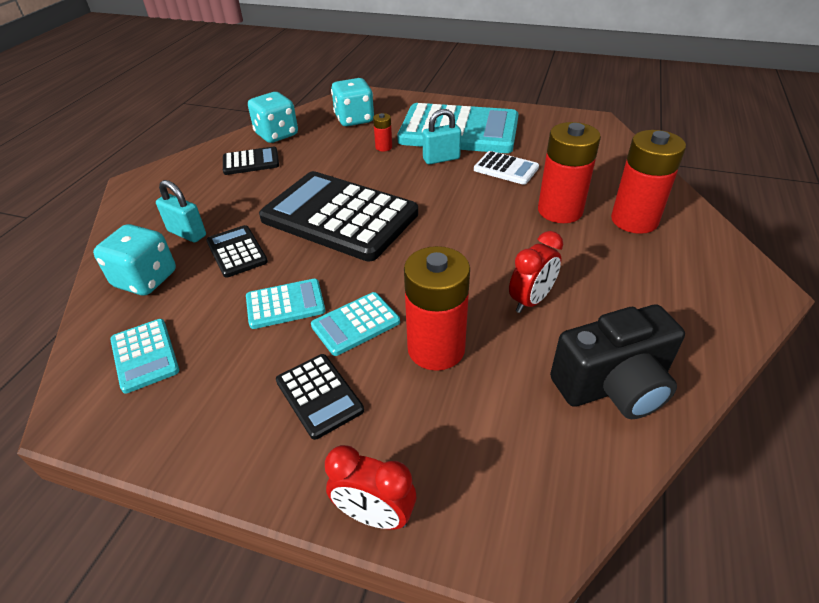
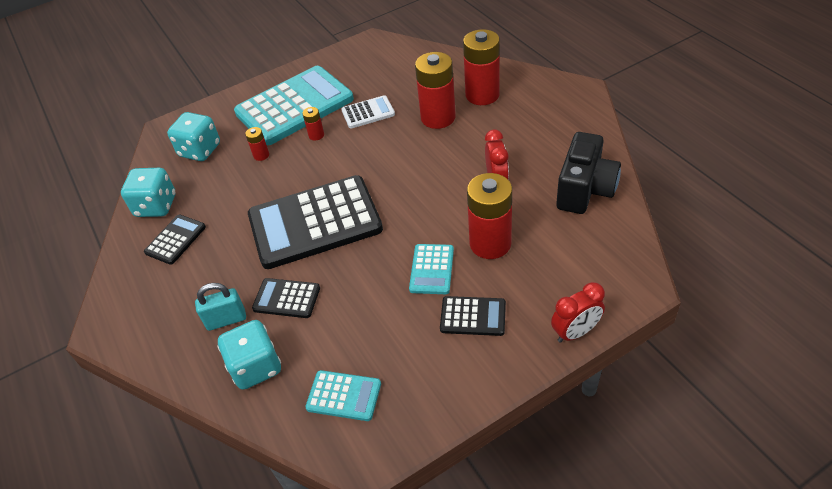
camera: 45 degrees left, 5 degrees up
turquoise calculator [246,279,326,329] -> none
turquoise padlock [423,109,461,165] -> red battery [303,107,324,141]

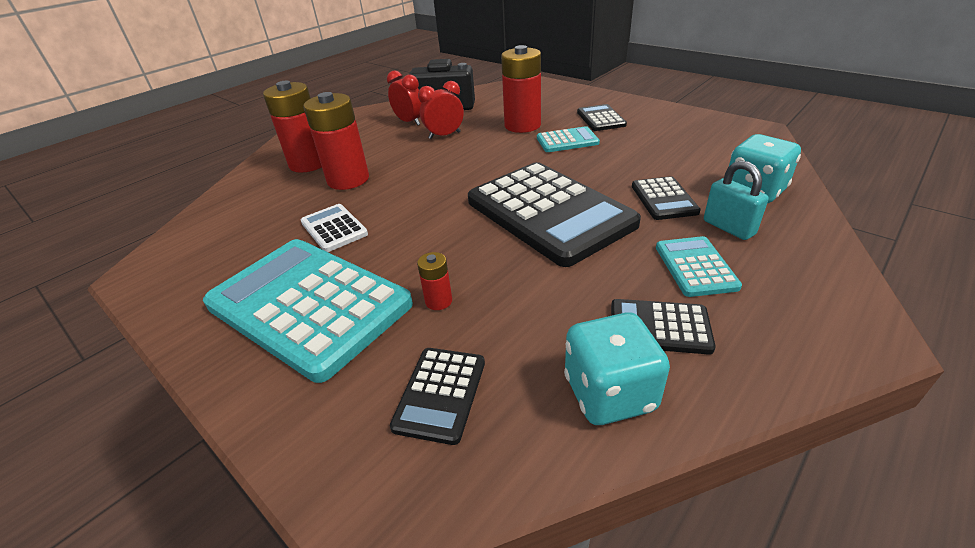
camera: 110 degrees left, 10 degrees down
turquoise dice [167,112,220,161] -> black calculator [390,348,485,445]
red battery [303,107,324,141] -> none
turquoise calculator [305,370,381,421] -> turquoise calculator moved to [656,236,742,297]
red clock [551,282,605,343] -> red clock moved to [387,71,422,125]

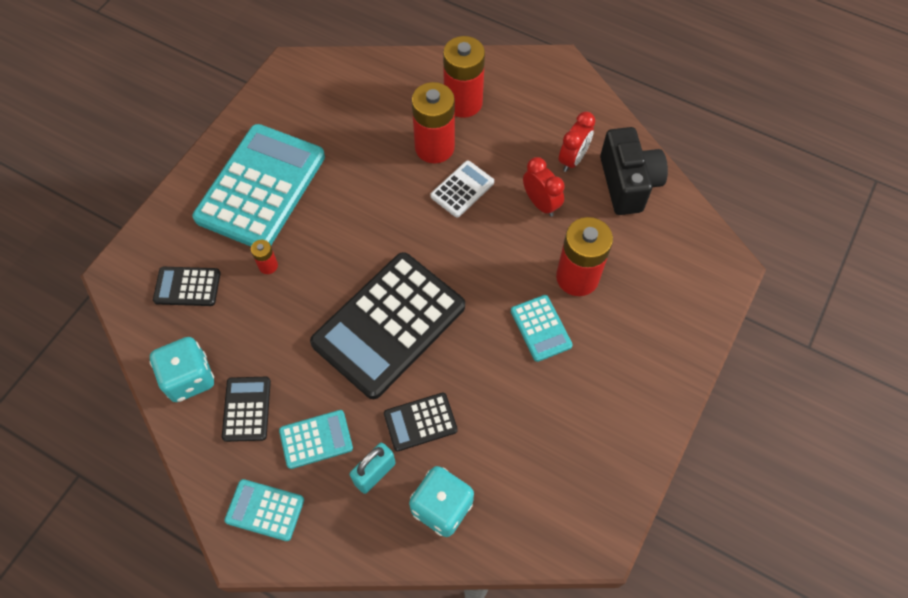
camera: 75 degrees right, 25 degrees up
white calculator [301,204,368,252] -> white calculator moved to [430,160,494,218]
black calculator [577,104,627,131] -> none
none -> turquoise calculator [224,479,304,541]

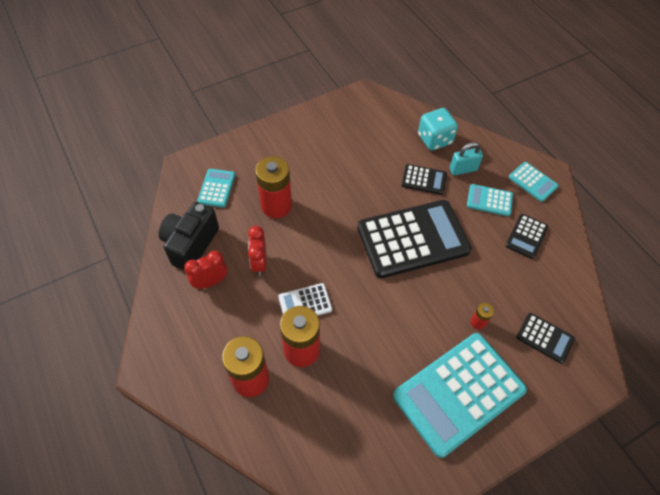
camera: 150 degrees left, 5 degrees down
turquoise dice [150,337,214,402] -> none
turquoise calculator [511,295,573,362] -> turquoise calculator moved to [197,169,235,208]

